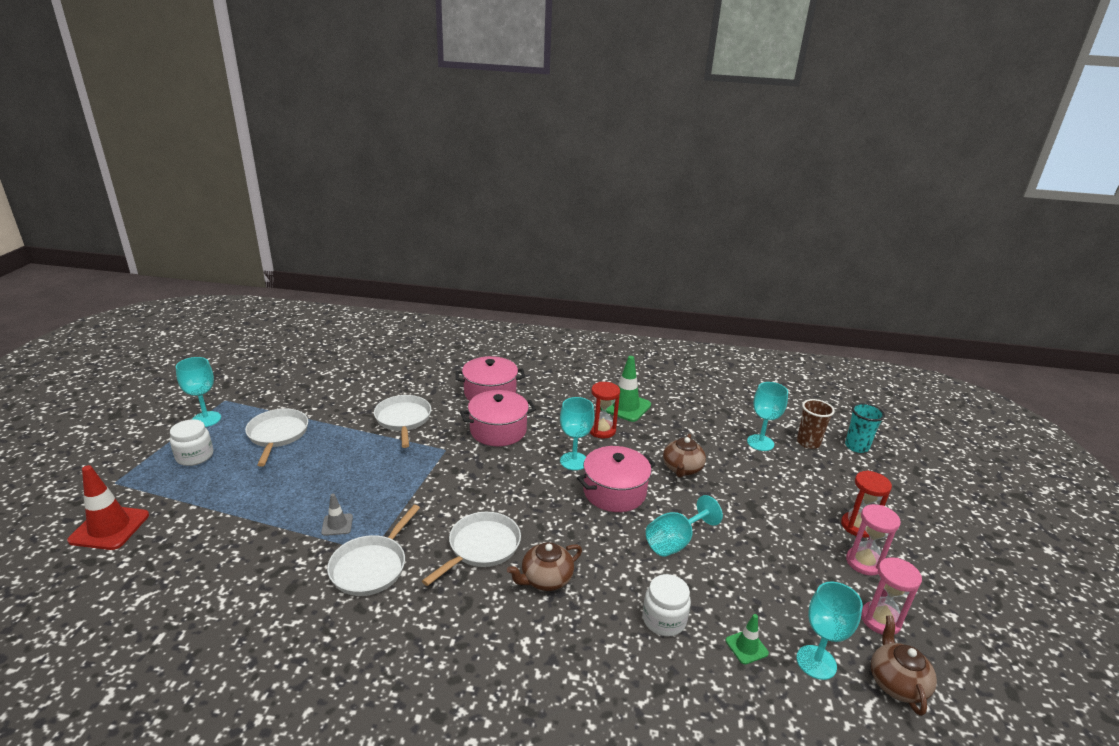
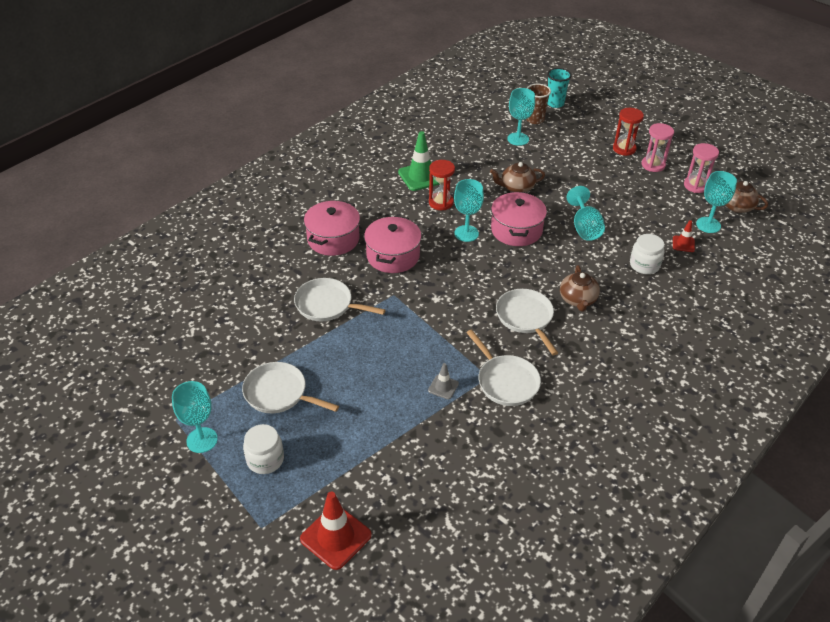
camera: 55 degrees left, 15 degrees up
brown teapot [663,434,706,478] -> brown teapot turned 120 degrees clockwise [490,162,545,192]
green traffic cone [726,614,769,664] -> red traffic cone [673,220,695,252]

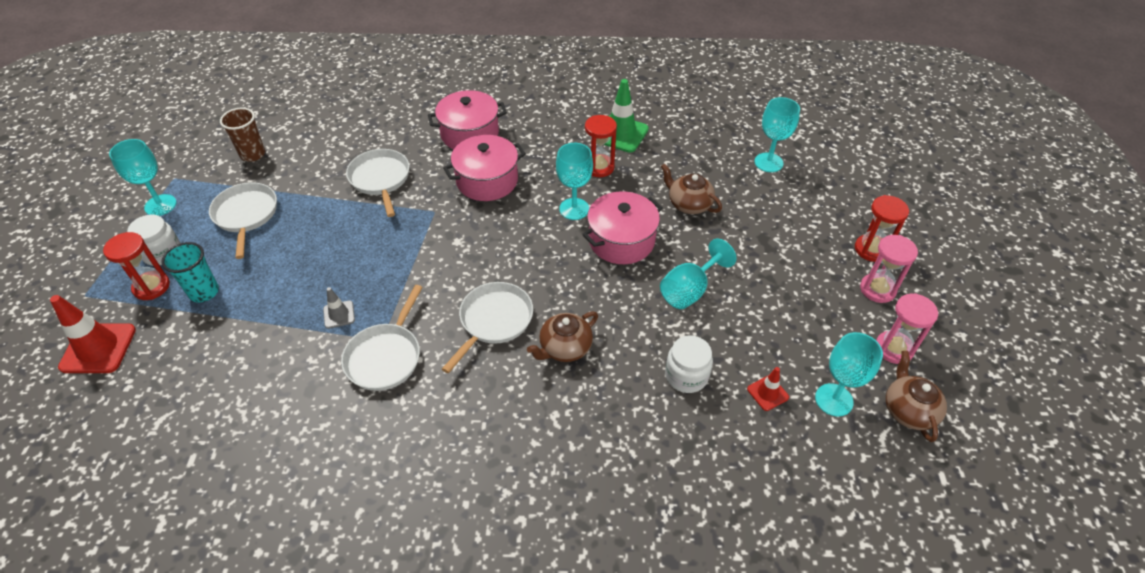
camera: 50 degrees right, 5 degrees up
brown cup [526,84,551,124] -> brown cup moved to [220,108,265,162]
turquoise cup [547,68,572,108] -> turquoise cup moved to [161,242,219,302]
none -> red hourglass [103,232,170,300]

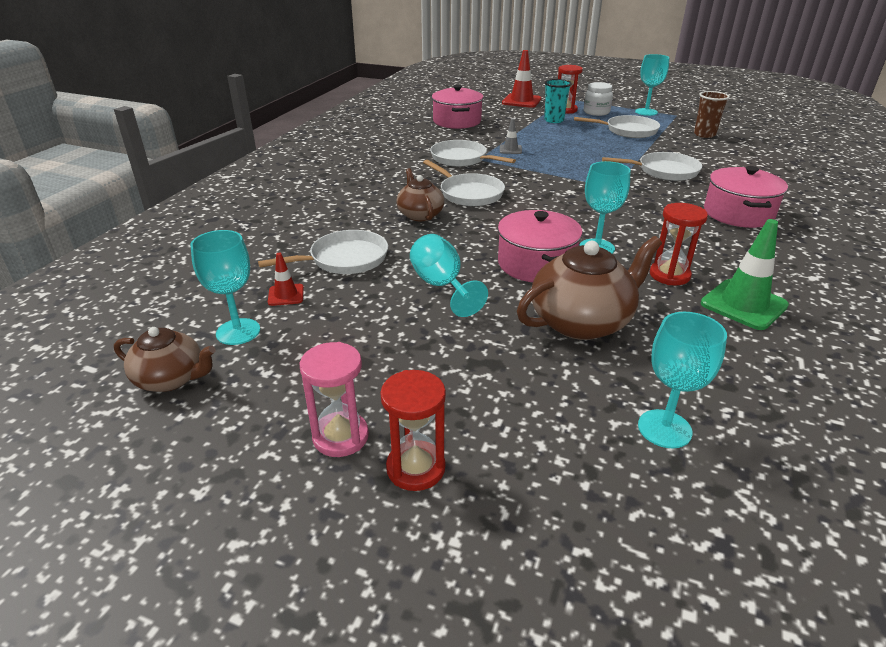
camera: 110 degrees right, 15 degrees down
pink pot [443,135,526,201] -> pink pot moved to [432,85,484,129]
brown teapot [661,163,722,214] -> brown teapot [517,236,662,340], size x1.63
white jar [665,335,713,393] -> white pan [258,230,388,274]
pink hourglass [876,293,938,364] -> none

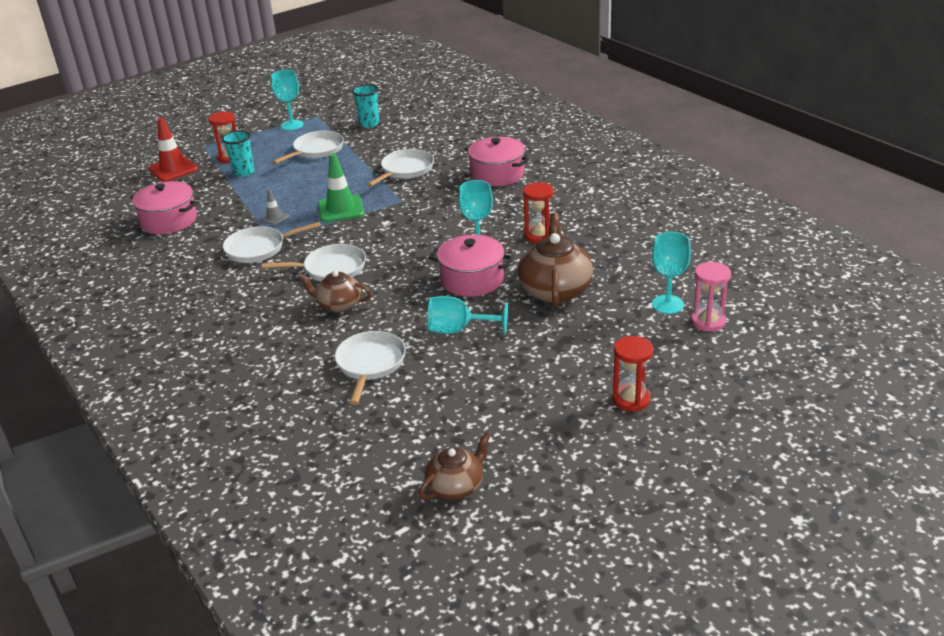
camera: 55 degrees left, 0 degrees up
turquoise goblet [191,230,260,345] -> none
red traffic cone [268,253,304,306] -> none
pink hourglass [300,342,369,457] -> pink hourglass moved to [691,262,731,332]
white jar [584,82,613,116] -> none
brown cup [694,91,730,138] -> turquoise cup [352,84,379,128]
green traffic cone [701,219,789,330] -> green traffic cone moved to [318,153,364,222]

